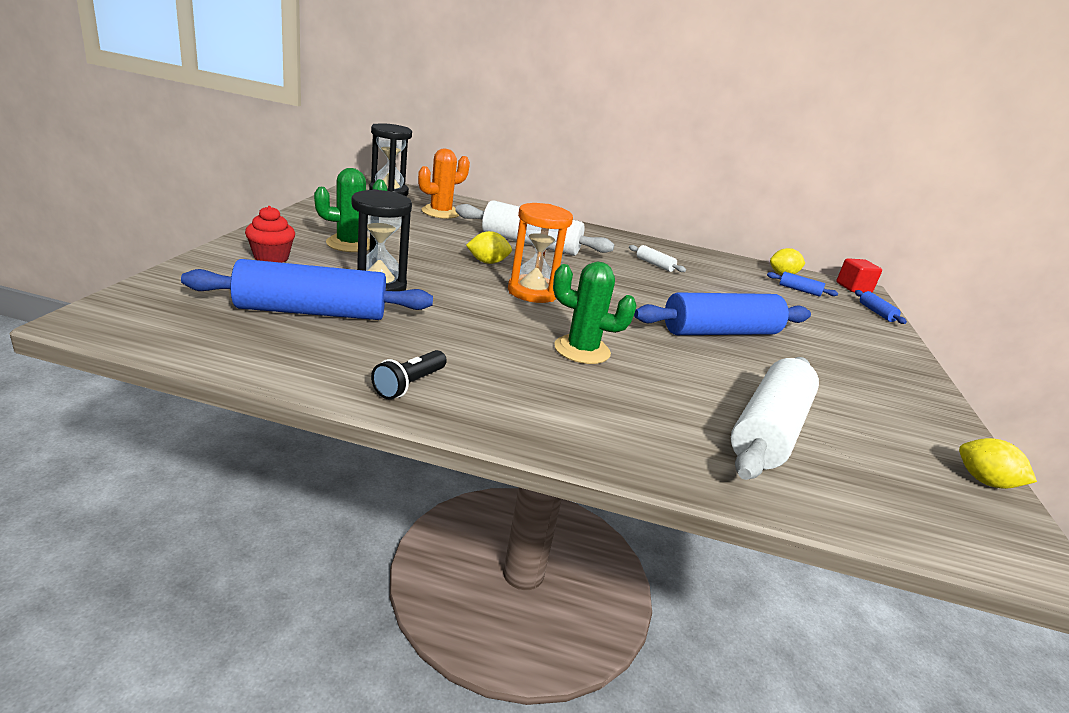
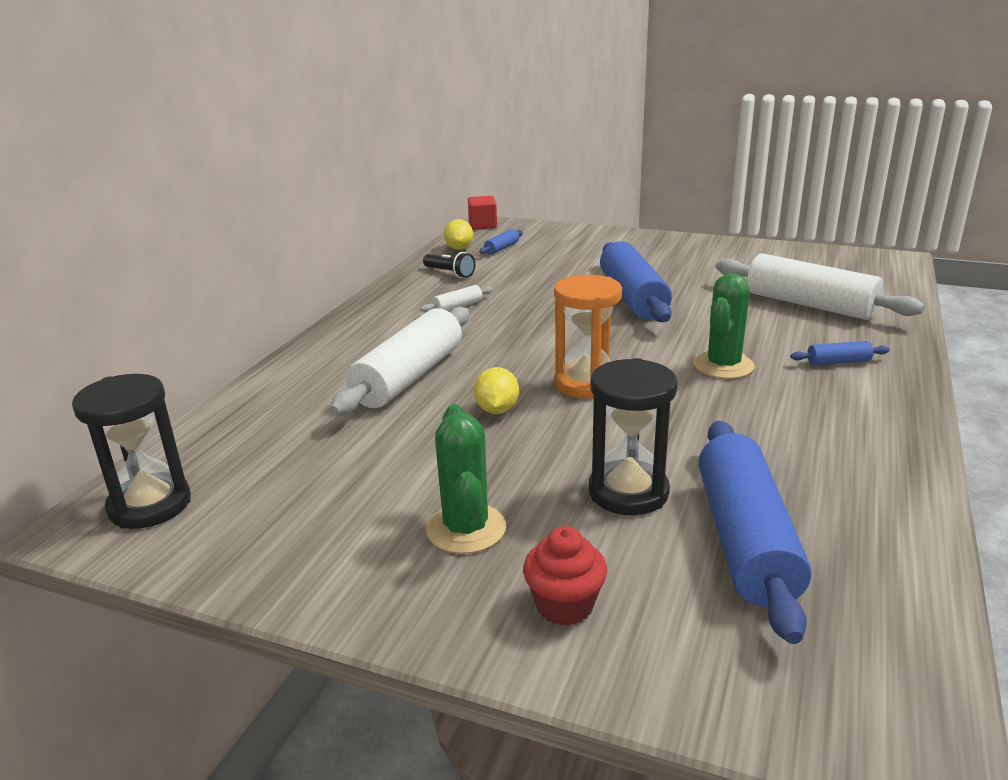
camera: 75 degrees left, 0 degrees up
black flashlight [371,350,447,400] -> black flashlight moved to [423,252,475,278]
orange cactus [418,148,470,219] -> none
blue rolling pin [855,290,907,324] -> blue rolling pin moved to [790,341,890,365]
yellow lemon [959,438,1037,489] -> none

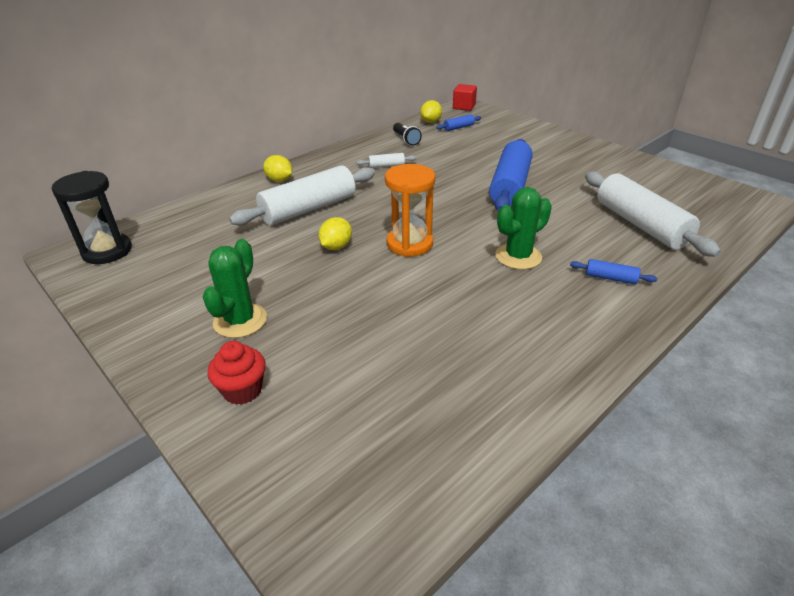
camera: 25 degrees right, 10 degrees up
black hourglass [589,358,678,515] -> none
blue rolling pin [699,421,811,644] -> none
none -> yellow lemon [263,155,292,182]

